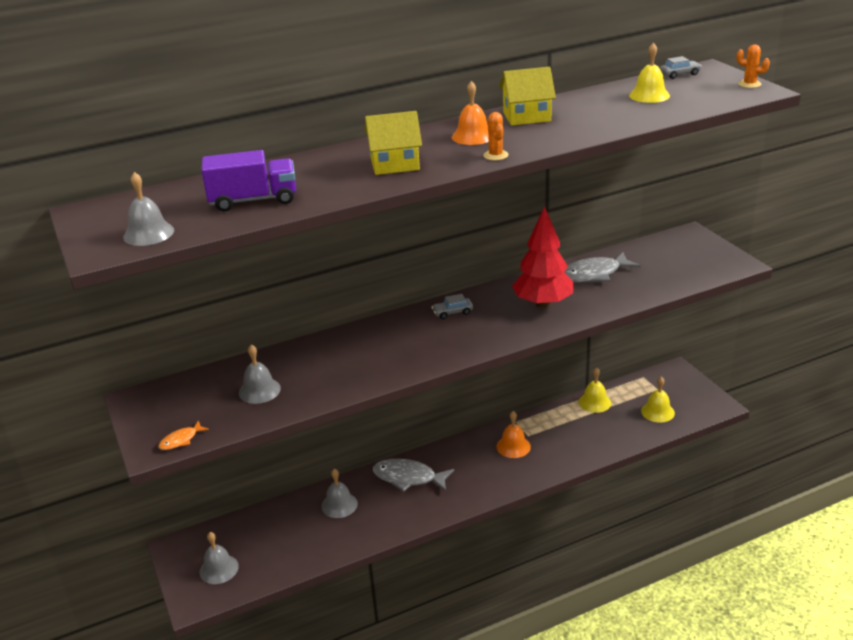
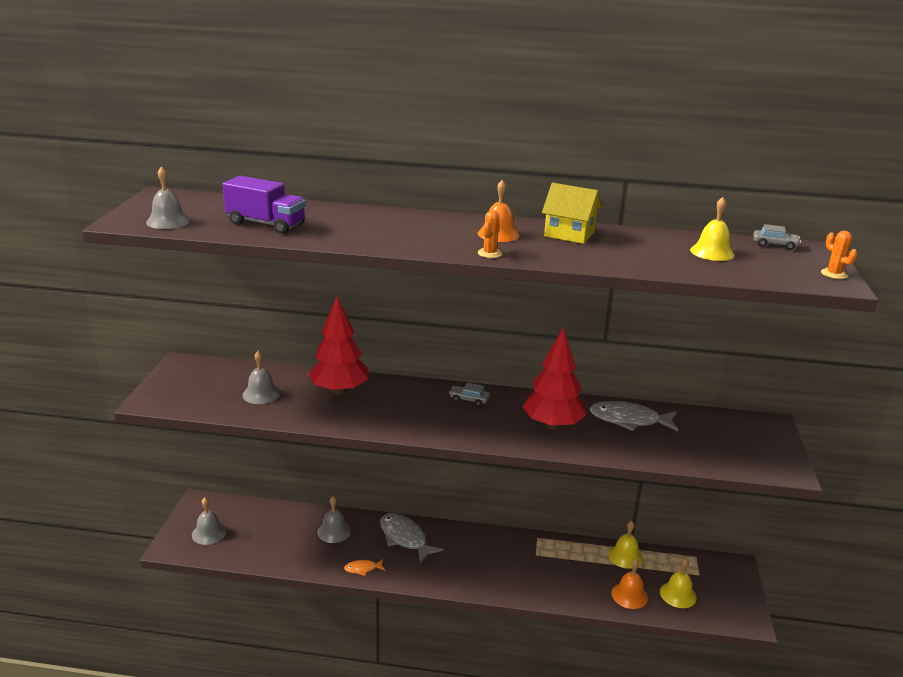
camera: 30 degrees right, 5 degrees down
orange fish [158,421,209,450] -> orange fish moved to [344,559,385,576]
yellow house [365,111,422,175] -> none
orange bell [496,411,531,458] -> orange bell moved to [612,559,648,609]
none -> red tree [308,296,368,395]

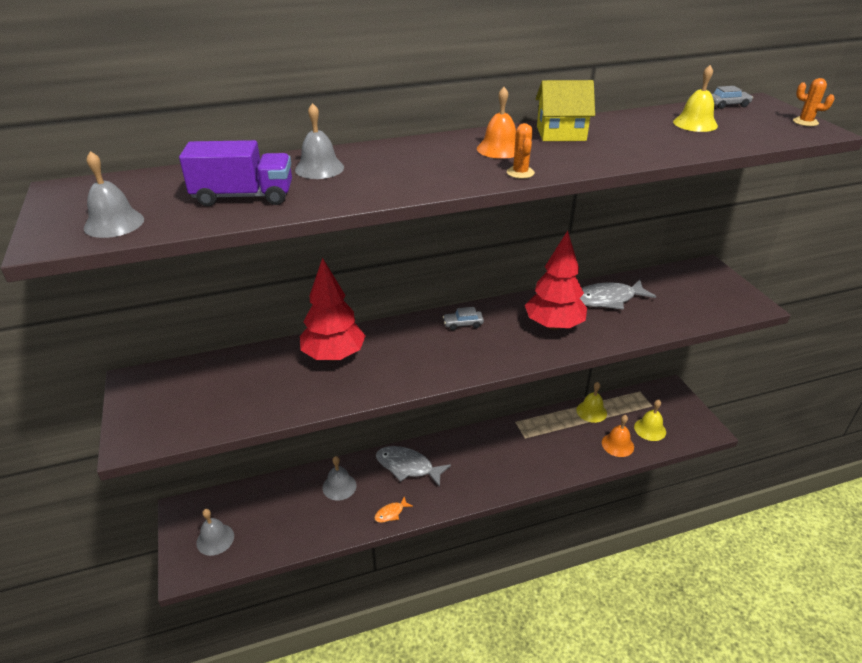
camera: 25 degrees left, 10 degrees up
grey bell [242,351,280,404] -> grey bell moved to [295,103,344,179]

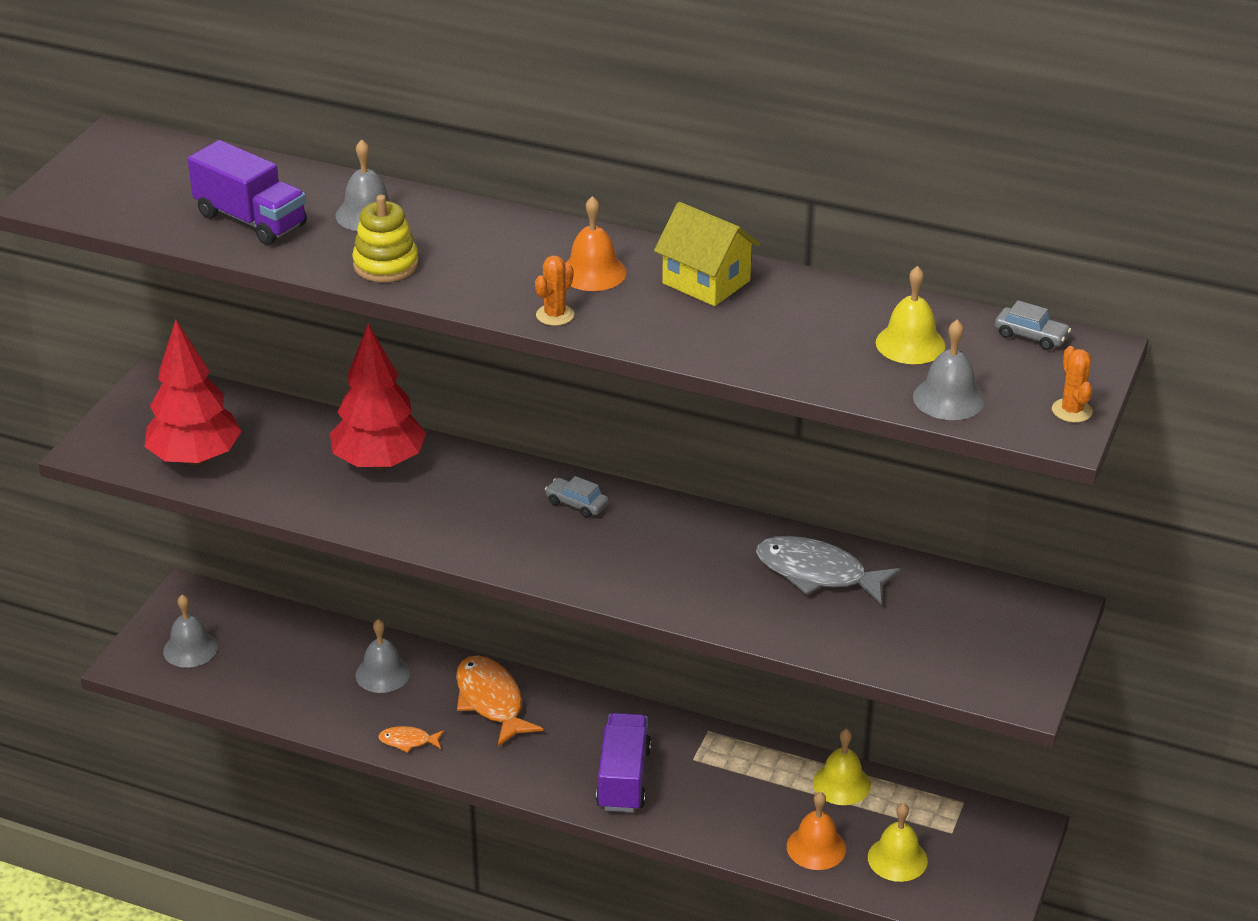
camera: 40 degrees right, 0 degrees up
grey bell [84,151,144,238] -> grey bell moved to [913,320,985,420]
grey fish [376,446,451,487] -> orange fish [456,655,543,746]
red tree [525,231,587,330] -> red tree moved to [144,320,242,466]
none -> yellow stacking toy [352,195,419,282]
none -> purple truck [596,713,651,812]

